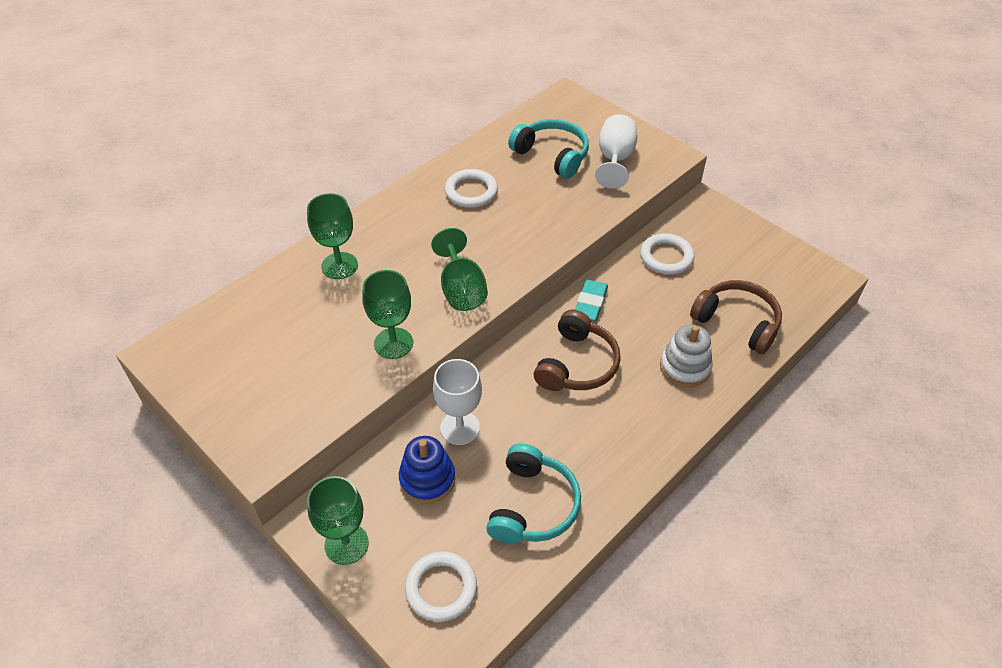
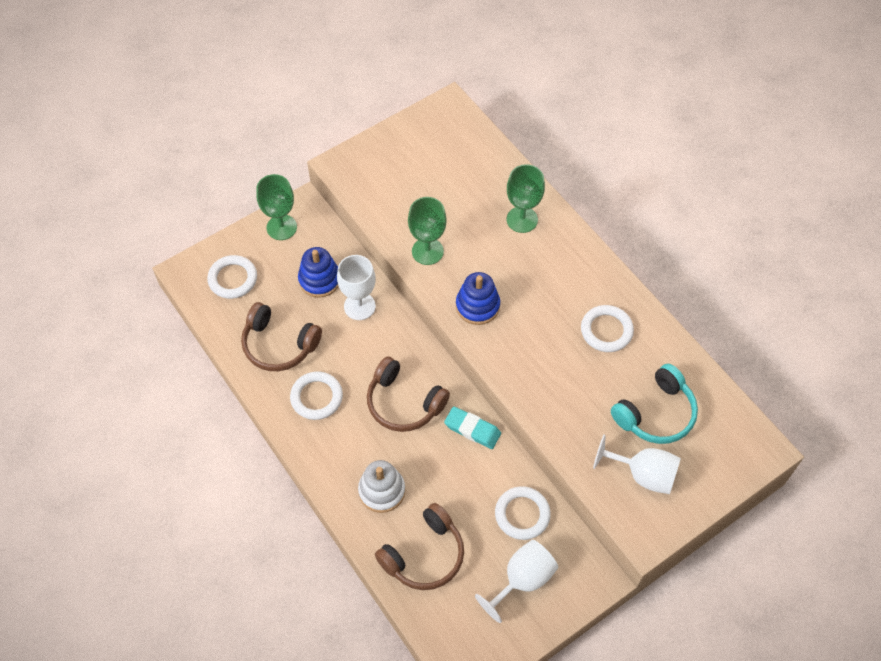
camera: 100 degrees right, 10 degrees up
green goblet [431,228,488,311] -> blue stacking toy [456,272,500,325]
turquoise headphones [486,443,581,544] -> brown headphones [241,302,322,371]
none -> white ring [290,371,343,420]
none -> white goblet [475,540,558,623]

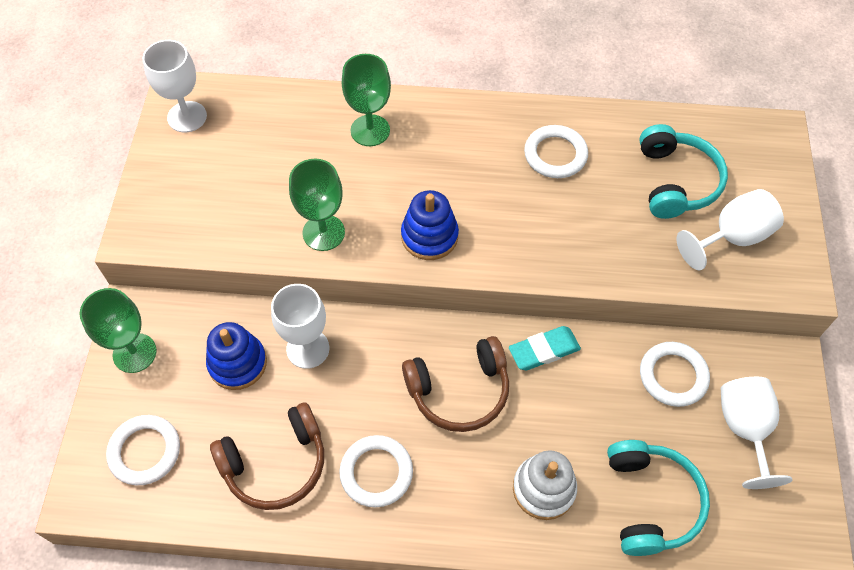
camera: 50 degrees left, 0 degrees up
brown headphones [375,503,464,590] -> turquoise headphones [607,440,710,556]
none -> white goblet [143,40,207,132]

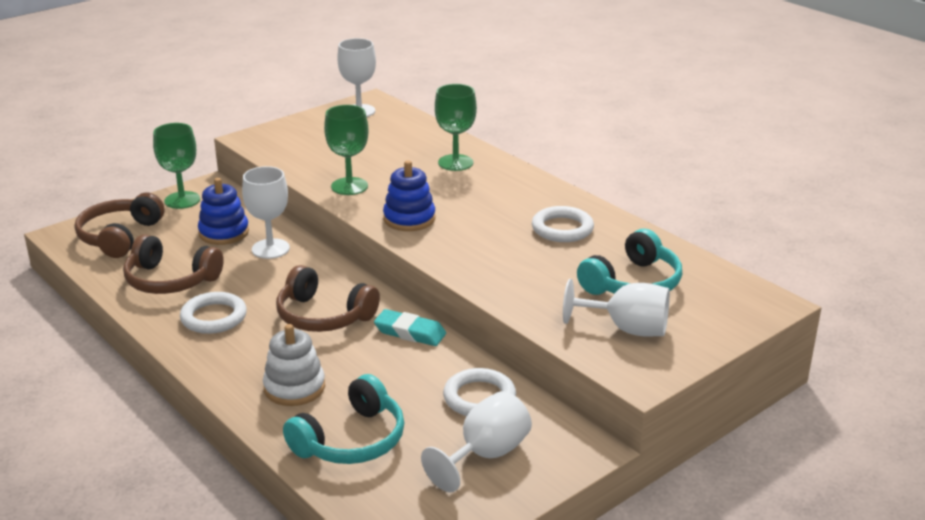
camera: 45 degrees right, 30 degrees down
white ring [106,415,180,485] -> brown headphones [75,193,164,258]

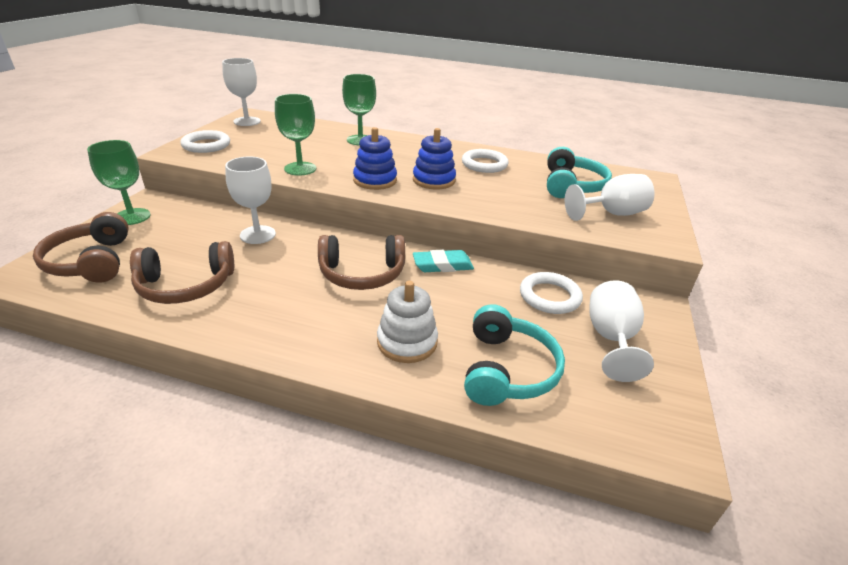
camera: 35 degrees left, 5 degrees up
white ring [180,292,247,334] -> white ring moved to [180,130,230,153]
blue stacking toy [198,178,249,245] -> blue stacking toy moved to [413,128,456,189]

